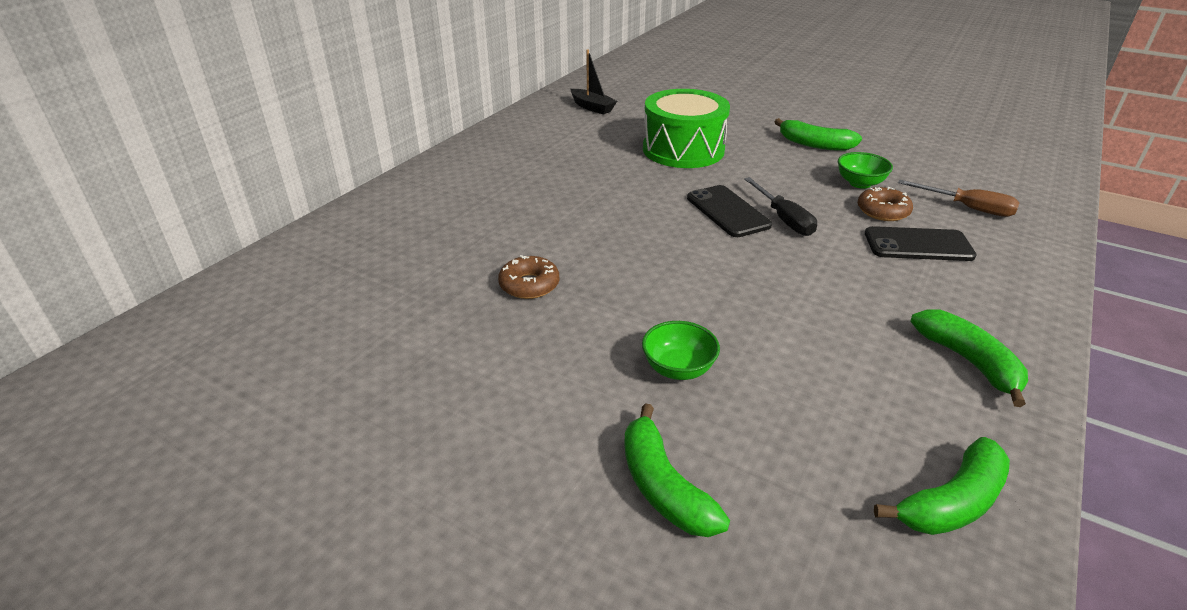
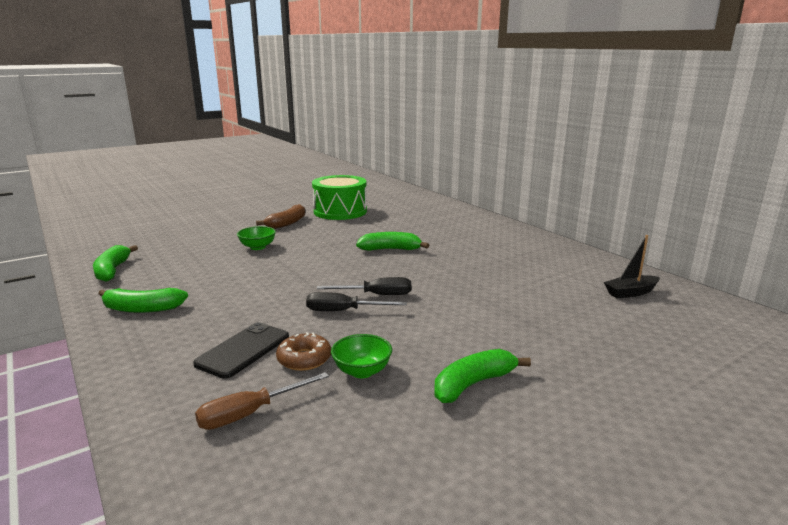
camera: 115 degrees right, 15 degrees down
brown donut [498,255,559,299] -> none
green banana [624,403,730,537] -> green banana moved to [356,232,429,251]
green drum [643,89,730,168] -> green drum moved to [312,175,367,220]
black phone [687,185,772,237] -> black screwdriver [317,277,411,295]
none -> brown banana [256,204,305,229]

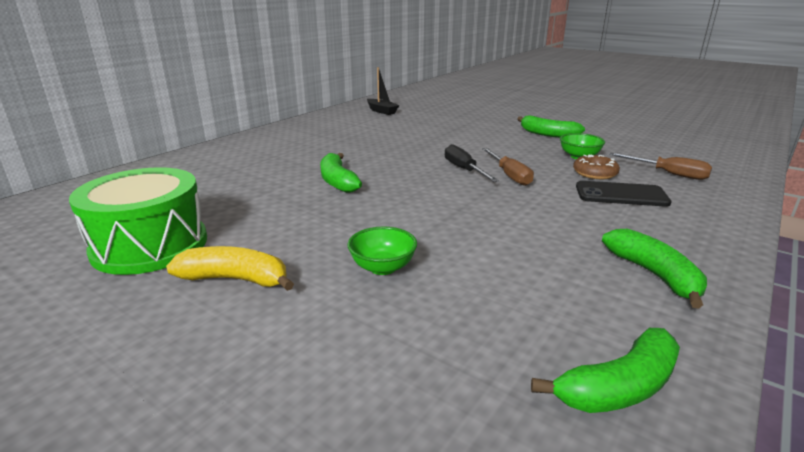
camera: 110 degrees left, 5 degrees up
brown banana [256,204,305,229] -> yellow banana [166,246,294,291]
black screwdriver [306,292,407,311] -> brown screwdriver [482,148,534,186]

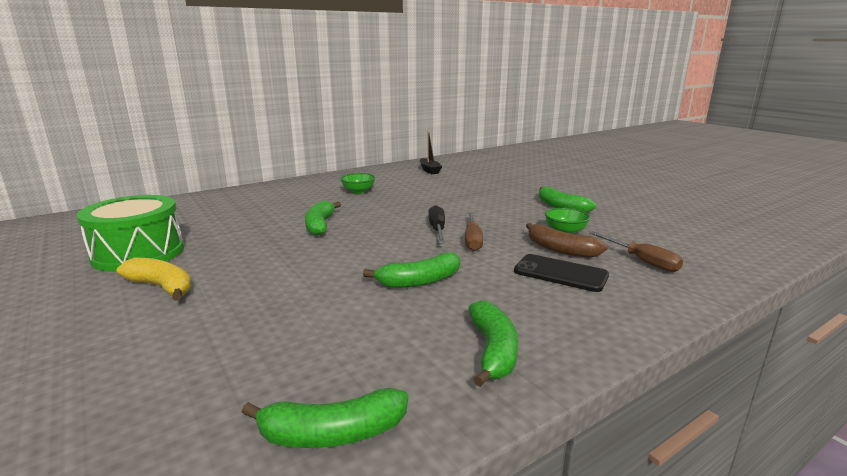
camera: 20 degrees right, 5 degrees down
green bowl [347,227,417,275] -> green bowl moved to [340,173,375,194]
brown donut [573,154,620,179] -> brown banana [526,223,608,258]
none -> green banana [363,253,460,288]

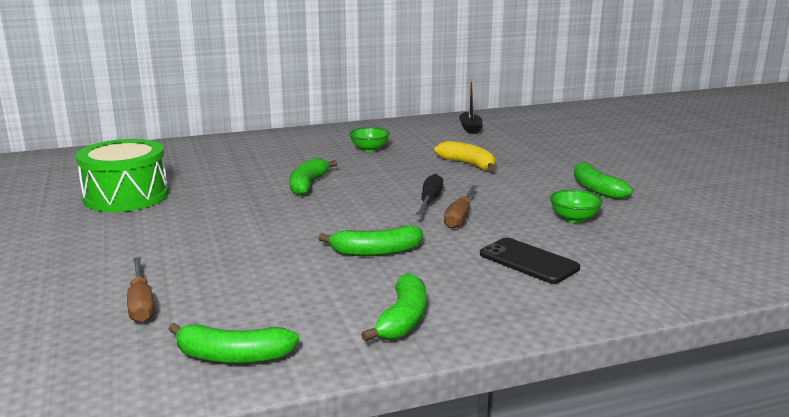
camera: 15 degrees right, 0 degrees up
yellow banana [116,258,191,301] -> yellow banana moved to [434,141,495,171]
brown banana [526,223,608,258] -> none
brown screwdriver [589,231,683,272] -> brown screwdriver moved to [127,257,154,323]

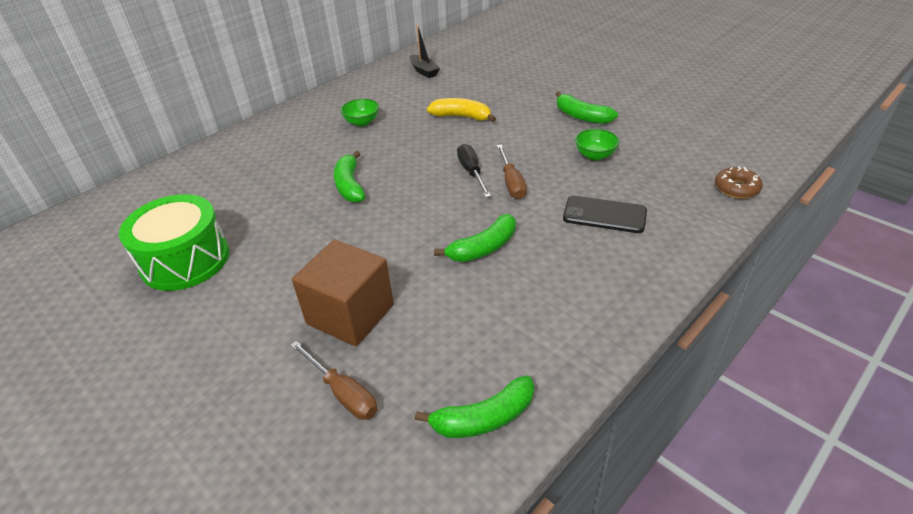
camera: 25 degrees left, 20 degrees up
green banana [361,273,426,342] -> none
none -> brown cube [292,240,394,346]
none -> brown donut [715,166,763,199]

